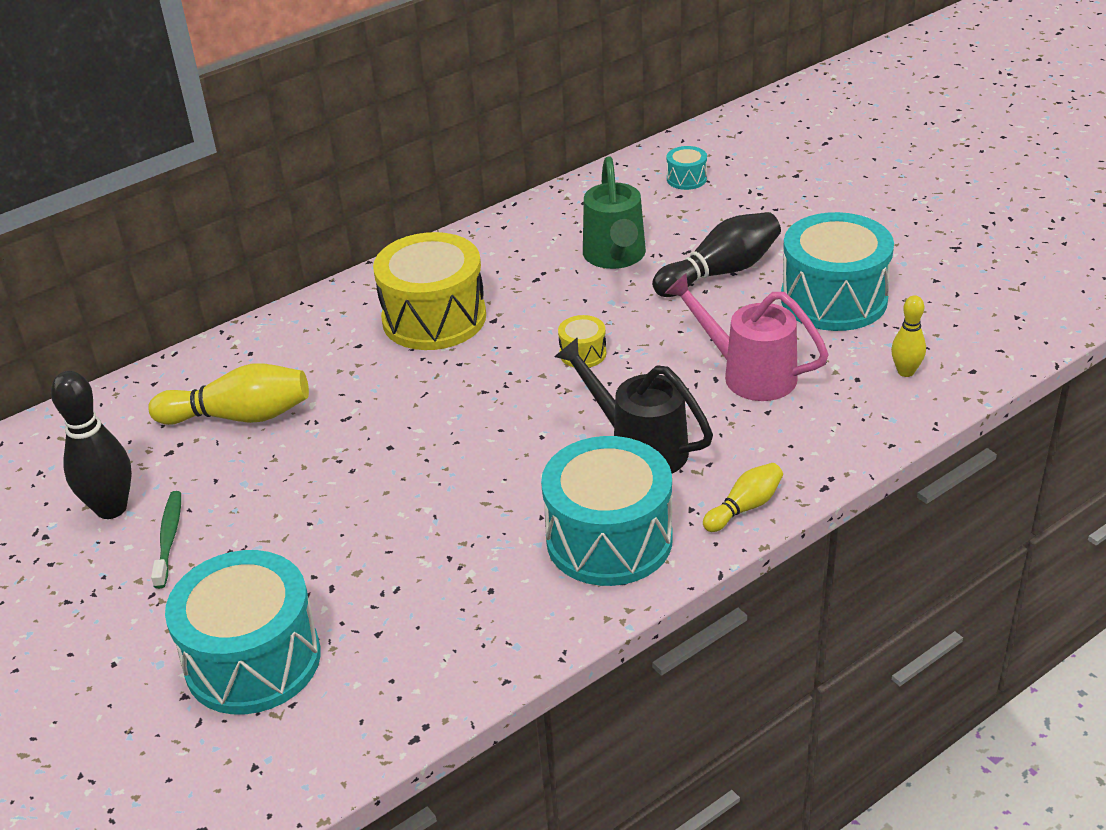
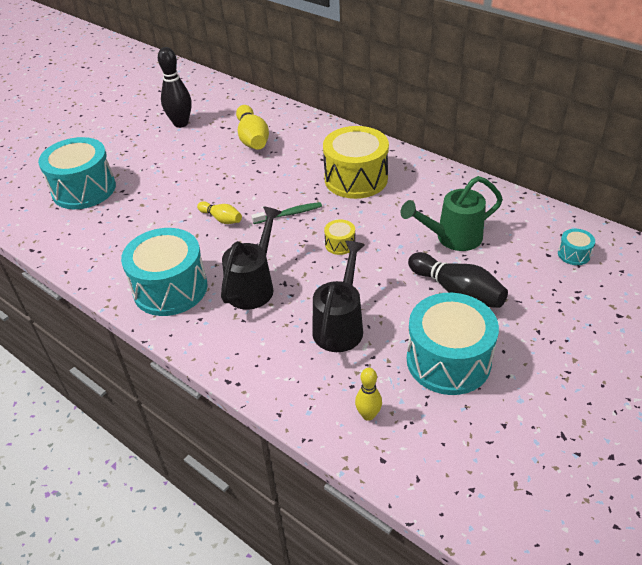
camera: 75 degrees right, 5 degrees up
green toothbrush [151,491,181,589] -> green toothbrush moved to [251,202,322,224]
pink watering can [665,273,829,401] -> black watering can [312,241,365,352]
yellow bowling pin [703,463,783,532] -> yellow bowling pin moved to [197,201,242,224]

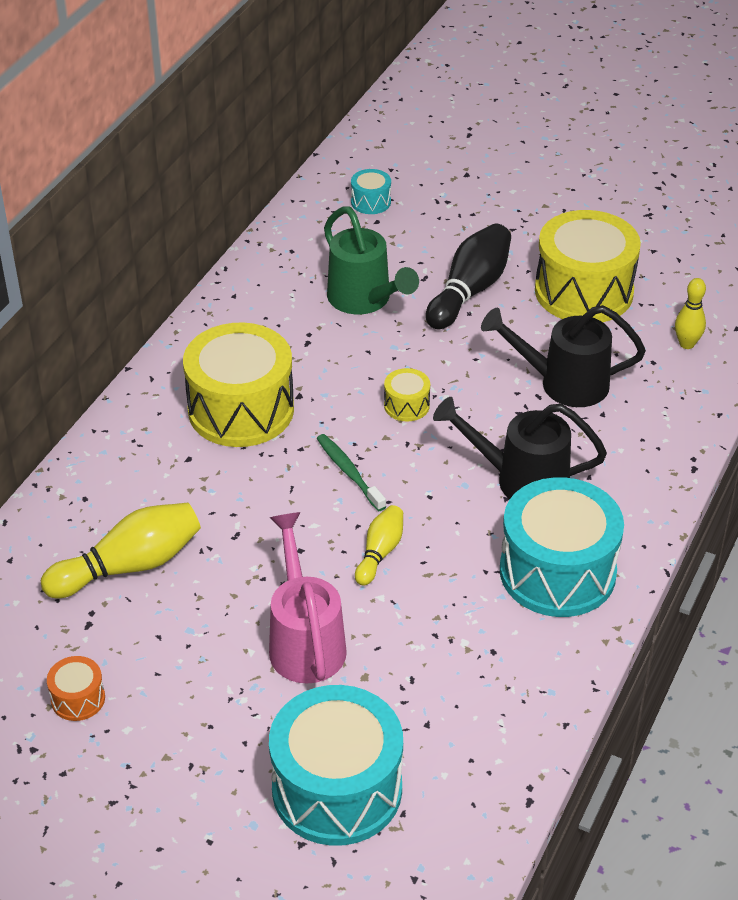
camera: 105 degrees left, 0 degrees up
black bowling pin [158,47,191,128] -> orange drum [47,656,105,721]
turquoise drum [407,293,499,395] -> yellow drum [535,210,641,322]
none -> pink watering can [269,512,347,683]

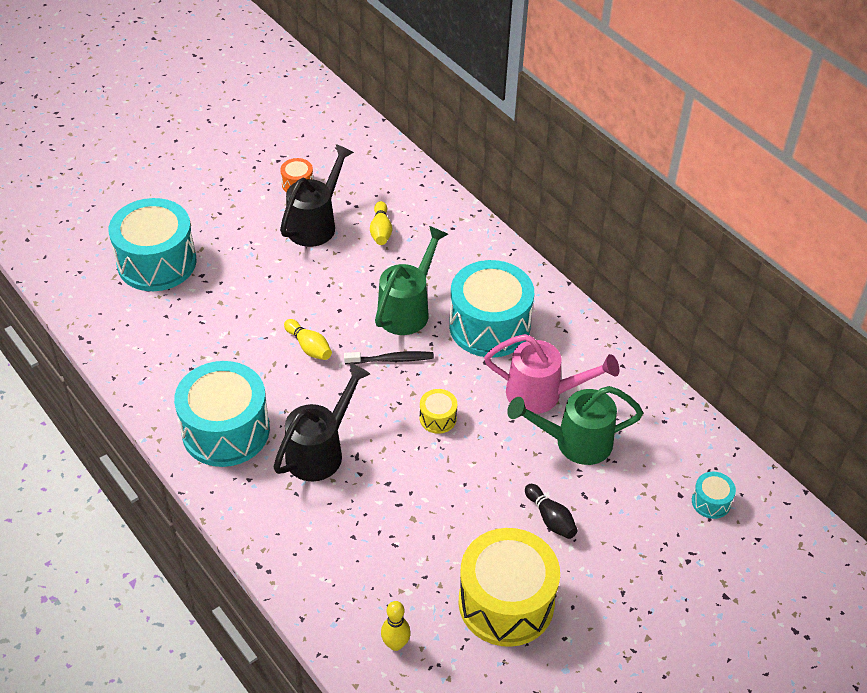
camera: 115 degrees right, 5 degrees up
yellow bowling pin [41,503,201,598] -> yellow bowling pin [370,201,392,245], size x0.57
yellow drum [183,322,294,447] -> turquoise drum [449,260,534,358]
pink watering can [269,512,347,683] -> pink watering can moved to [484,334,619,414]
green toothbrush [317,434,386,511] -> black toothbrush [344,351,434,364]
black bowling pin [426,224,511,329] -> black bowling pin [525,484,578,539], size x0.57
black watering can [481,305,646,407] -> black watering can moved to [280,144,354,247]
none -> green watering can [375,226,448,335]

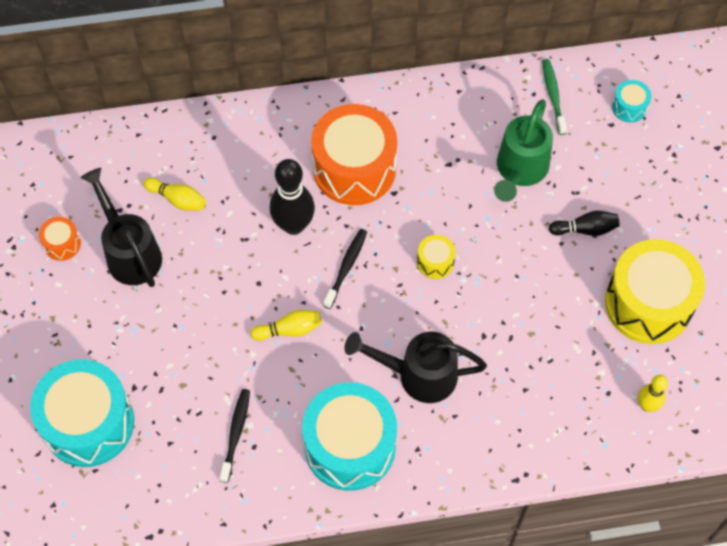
camera: 60 degrees left, 15 degrees up
black watering can [274,363,370,481] -> black watering can turned 60 degrees counterclockwise [344,332,487,403]
green watering can [375,226,448,335] -> black bowling pin [270,159,315,235]
turquoise drum [449,260,534,358] -> orange drum [311,104,397,205]
pink watering can [484,334,619,414] -> none
none -> black toothbrush [220,389,250,483]
none -> green toothbrush [542,59,567,135]

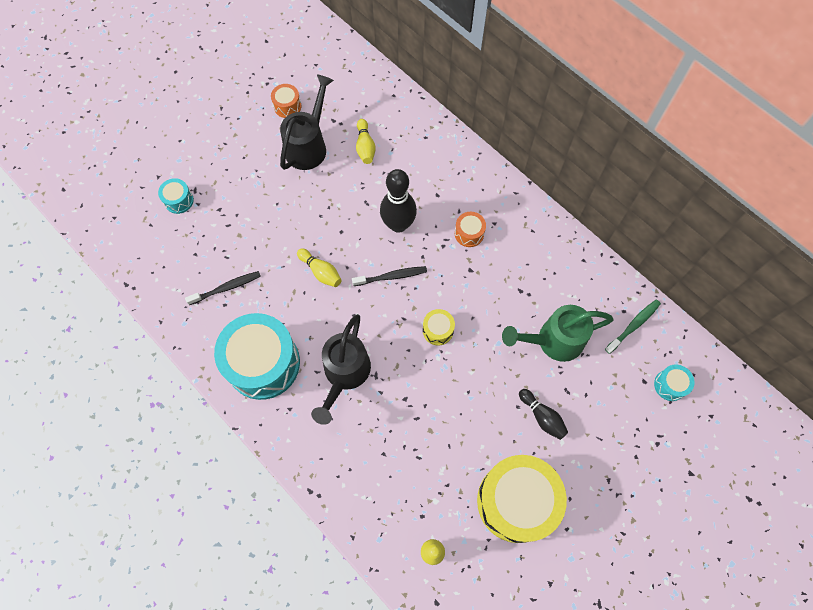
camera: 55 degrees right, 5 degrees up
turquoise drum [30,359,134,467] -> turquoise drum [158,178,194,214], size x0.43
orange drum [311,104,397,205] -> orange drum [455,212,486,247], size x0.43
black watering can [344,332,487,403] -> black watering can turned 135 degrees counterclockwise [311,314,371,425]

